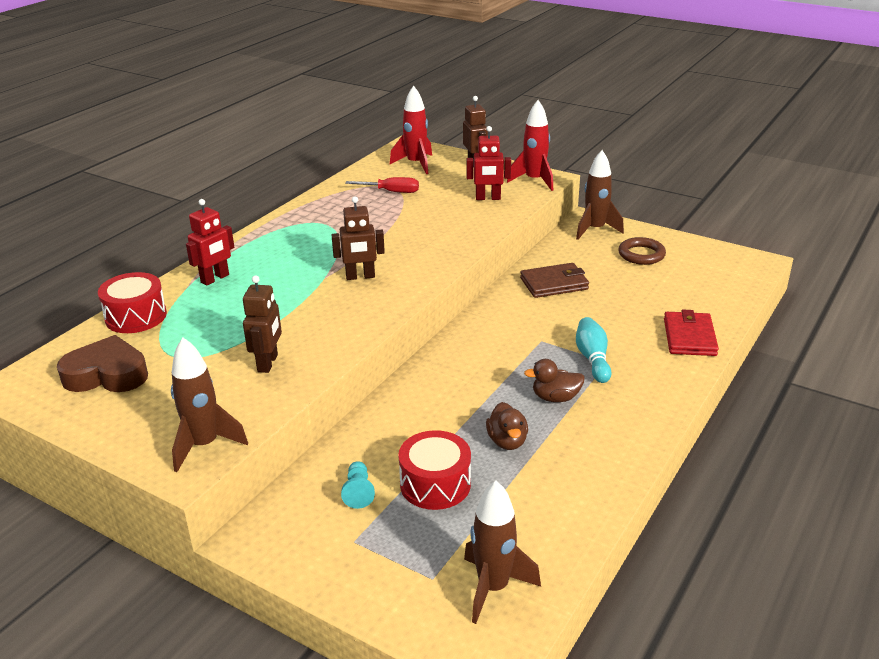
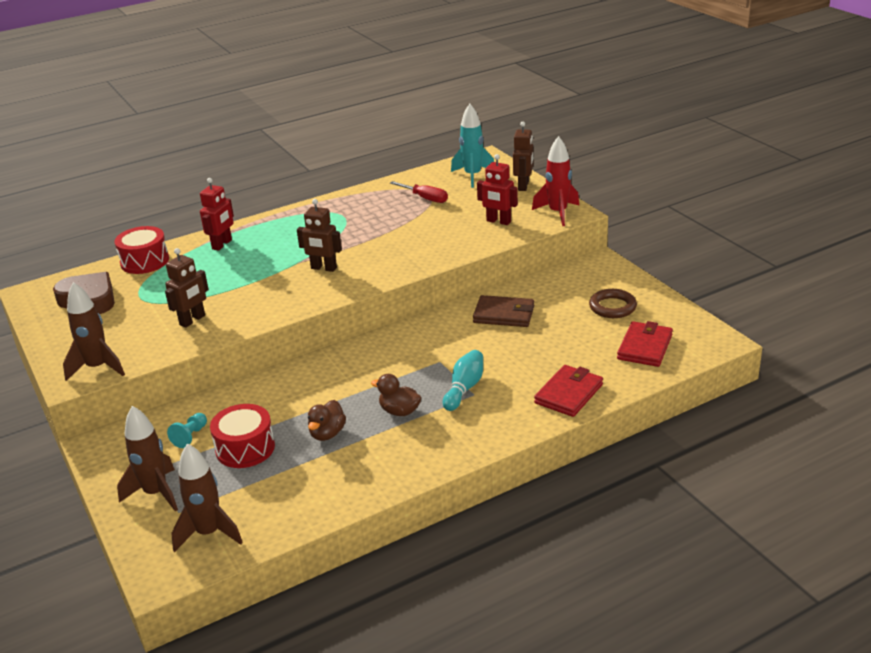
camera: 30 degrees right, 0 degrees up
red robot [186,199,234,286] -> red robot turned 45 degrees counterclockwise [200,178,234,251]
red rocket [390,86,432,174] -> turquoise rocket [451,104,494,188]
brown rocket [576,150,624,240] -> brown rocket moved to [117,406,178,511]
none -> red wallet [617,321,673,367]

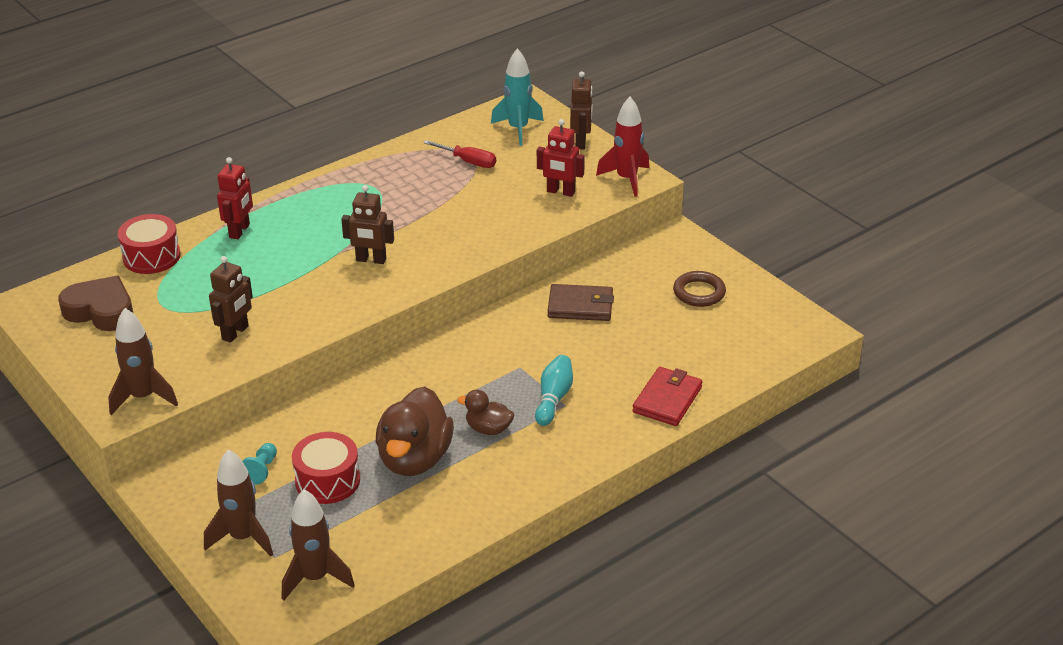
camera: 10 degrees left, 5 degrees up
brown duck [308,400,346,441] -> brown duck [376,386,454,476], size x1.93
red wallet [617,321,673,367] -> none

